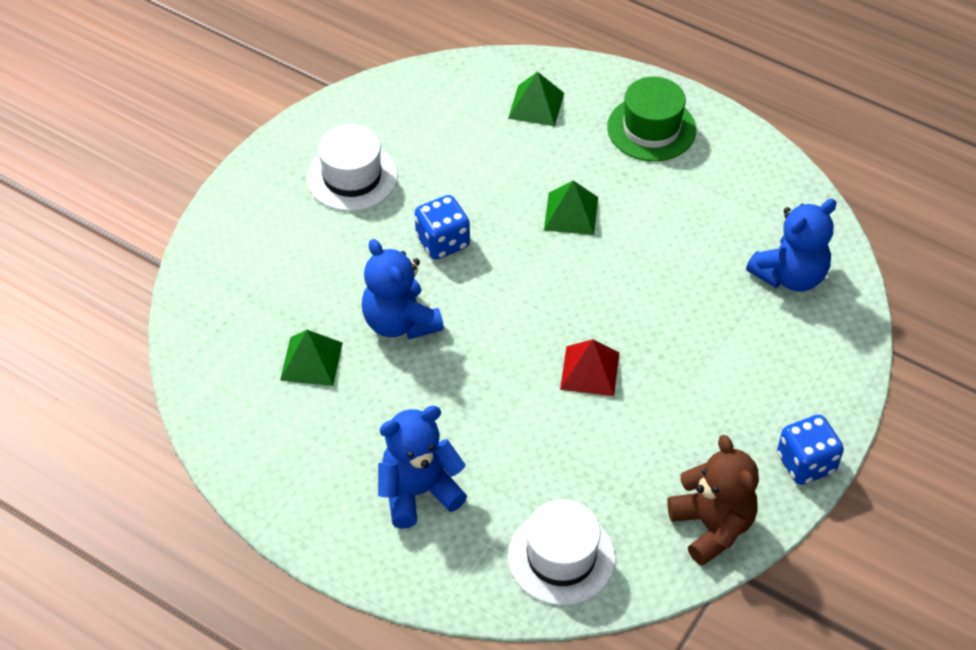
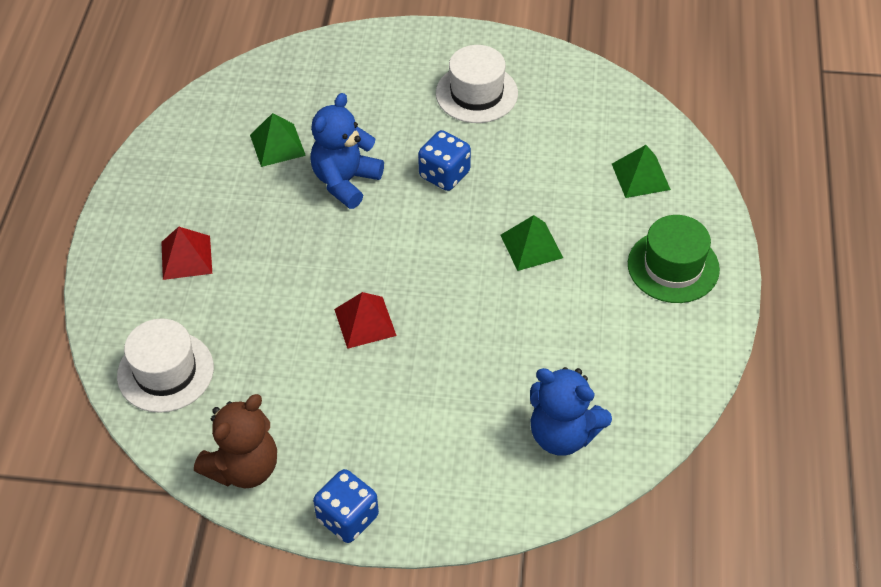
camera: 65 degrees right, 0 degrees up
blue teddy bear [378,406,467,529] -> red pyramid [161,227,212,280]

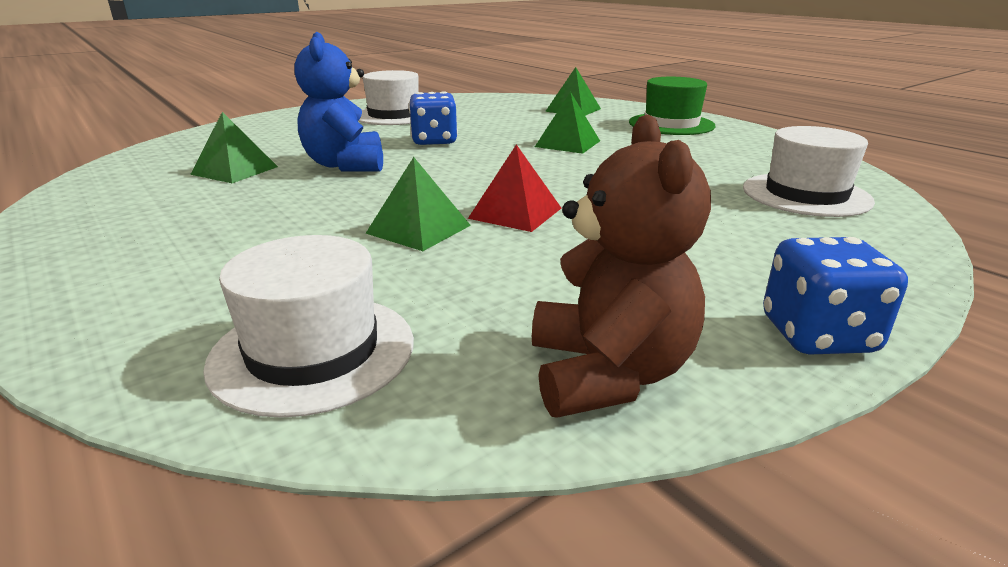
camera: 45 degrees left, 25 degrees down
red pyramid [161,227,212,280] -> none
blue teddy bear [530,367,612,456] -> white hat [743,126,875,217]
none -> green pyramid [366,157,471,251]

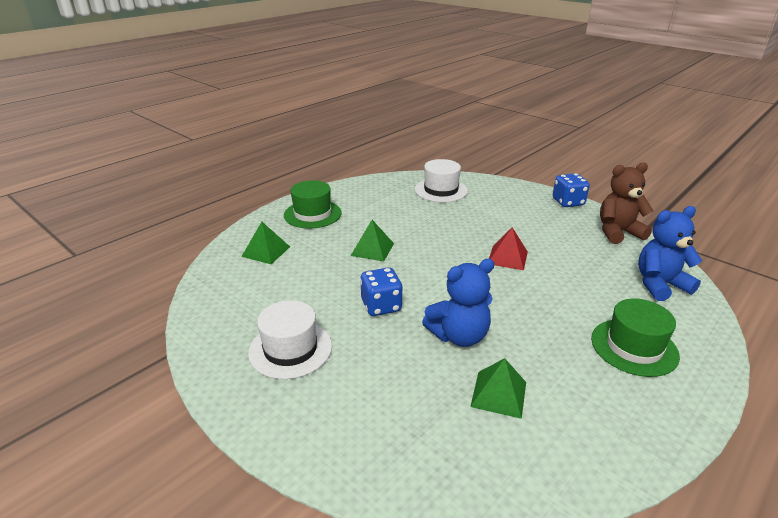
camera: 100 degrees left, 5 degrees up
white hat [203,235,414,418] -> blue teddy bear [638,206,702,301]
green pyramid [366,157,471,251] -> none
none -> green hat [591,299,680,377]

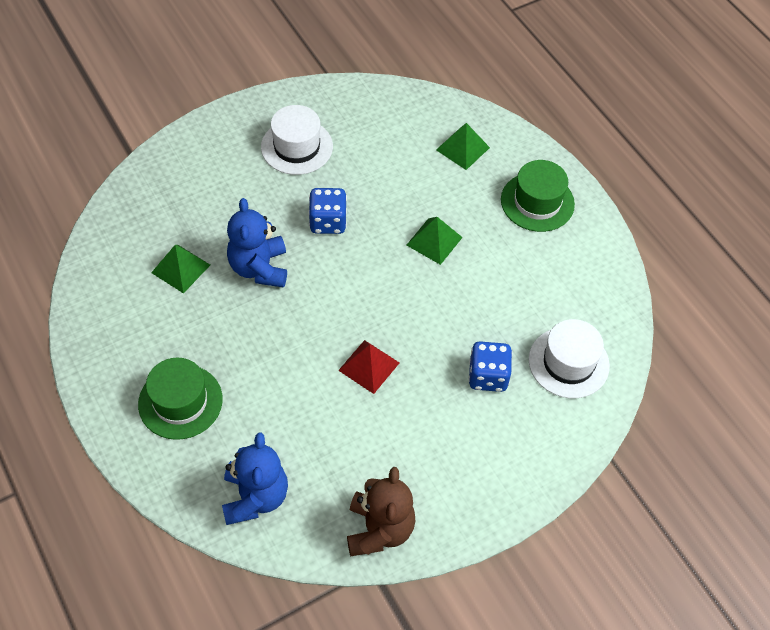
camera: 105 degrees right, 25 degrees up
blue dice [553,173,590,207] -> blue dice moved to [468,341,512,392]

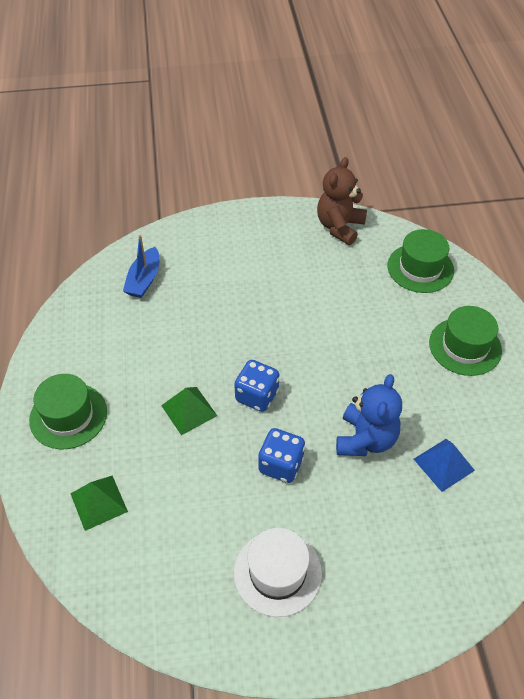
camera: 155 degrees left, 5 degrees down
green pyramid [151,245,210,294] -> blue pyramid [414,439,475,492]
blue teddy bear [222,432,288,525] -> green hat [388,229,454,293]
red pyramid [338,340,399,394] -> none
blue dice [468,341,512,392] -> blue dice moved to [234,360,279,412]
white hat [529,319,610,398] -> blue boat [123,235,159,298]

